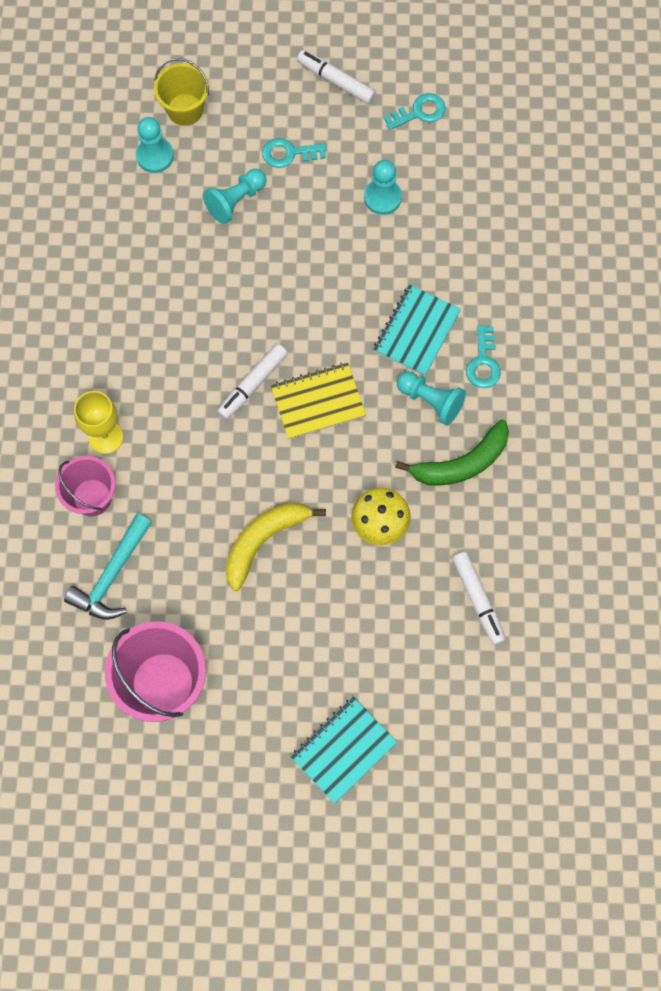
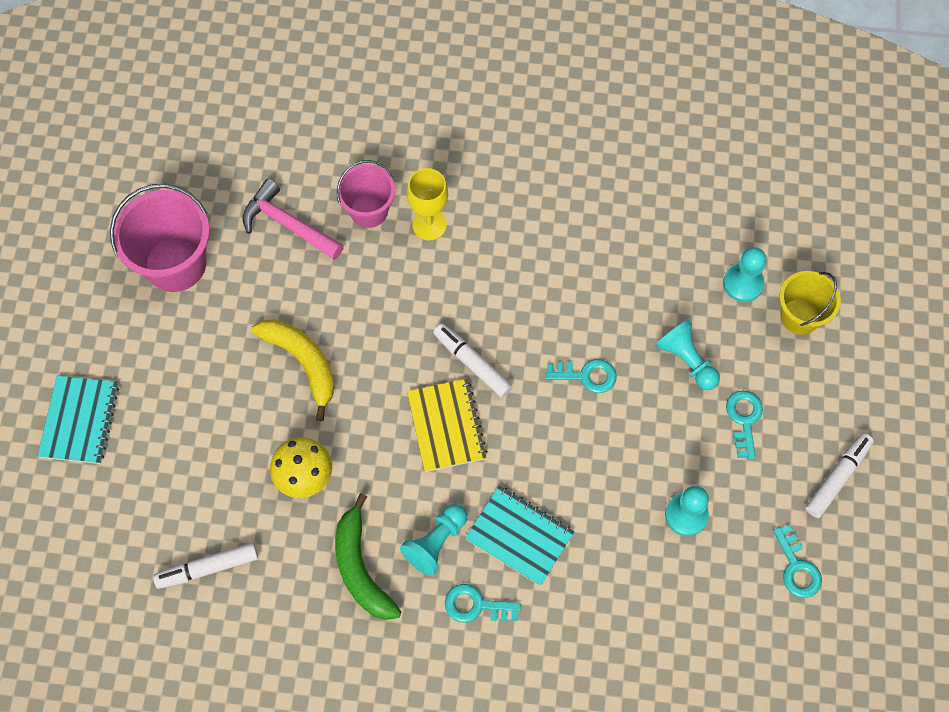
camera: 95 degrees right, 5 degrees down
turquoise hammer [64,514,152,620] -> pink hammer [242,179,344,260]
turquoise notebook [291,697,397,804] -> turquoise notebook turned 45 degrees clockwise [38,376,119,464]
none -> turquoise key [545,359,617,393]

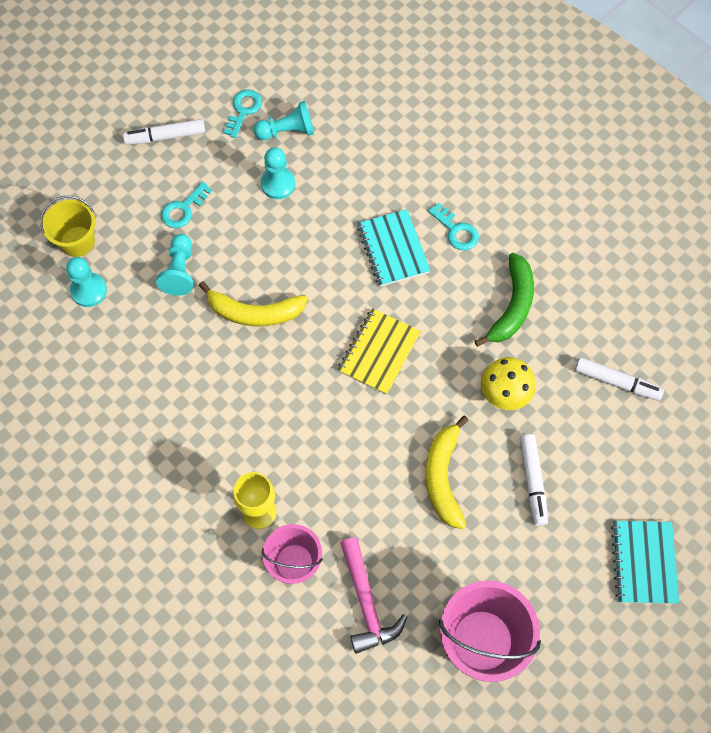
camera: 140 degrees left, 0 degrees up
turquoise notebook [38,376,119,464] -> turquoise notebook turned 45 degrees counterclockwise [611,521,679,604]
turquoise pawn [400,504,467,576] -> turquoise pawn moved to [253,101,314,140]
white marker [433,323,513,398] -> white marker moved to [520,434,548,526]
turquoise key [545,359,617,393] -> yellow banana [199,281,308,326]

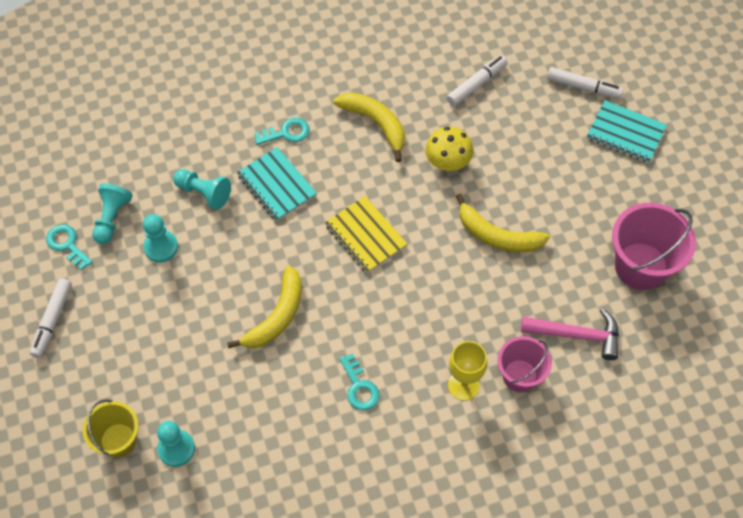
camera: 65 degrees left, 5 degrees down
turquoise pawn [156,234,193,296] -> turquoise pawn moved to [173,169,231,210]
turquoise key [161,182,212,228] -> turquoise key moved to [339,353,380,410]
turquoise notebook [357,209,431,286] -> turquoise notebook turned 45 degrees clockwise [237,147,317,221]
green banana [475,253,534,347] -> yellow banana [333,92,405,162]
white marker [520,434,548,526] -> white marker moved to [547,67,623,99]

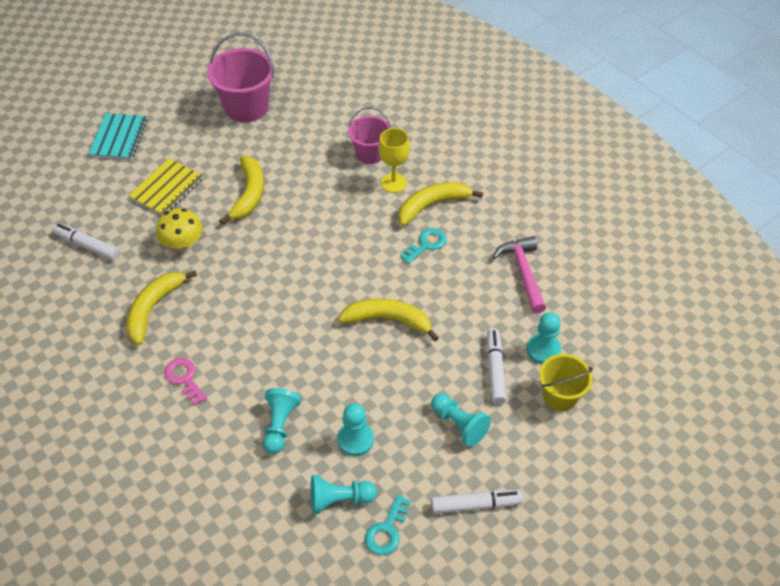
camera: 110 degrees left, 10 degrees down
turquoise notebook [237,147,317,221] -> none
turquoise key [254,118,310,145] -> pink key [164,358,207,405]
yellow notebook [325,196,407,273] -> yellow notebook moved to [128,159,203,215]
pink hammer [521,308,619,360] -> pink hammer moved to [492,236,546,314]
white marker [547,67,623,99] -> white marker moved to [487,328,506,404]
none -> yellow banana [398,182,483,226]
none -> turquoise pawn [431,393,491,447]

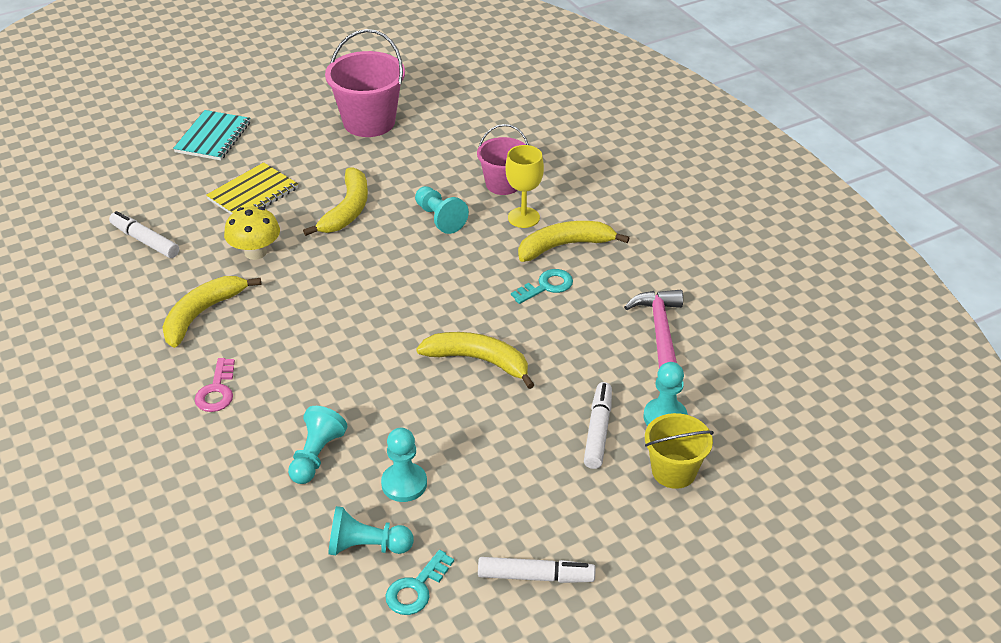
camera: 10 degrees right, 10 degrees down
pink key [164,358,207,405] -> pink key turned 150 degrees counterclockwise [195,358,235,412]
turquoise pawn [431,393,491,447] -> turquoise pawn moved to [415,186,469,234]

